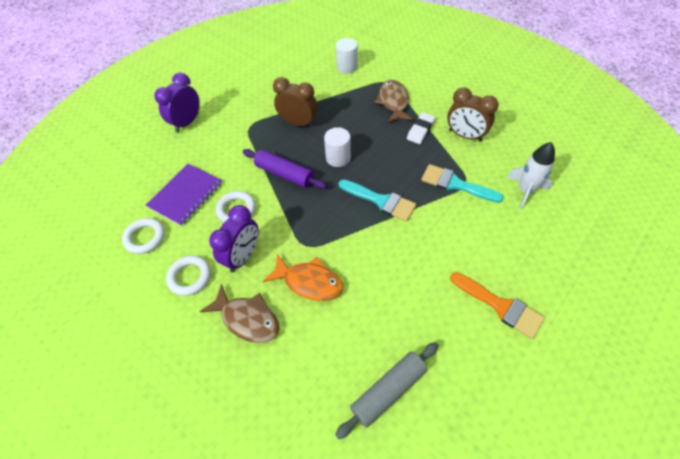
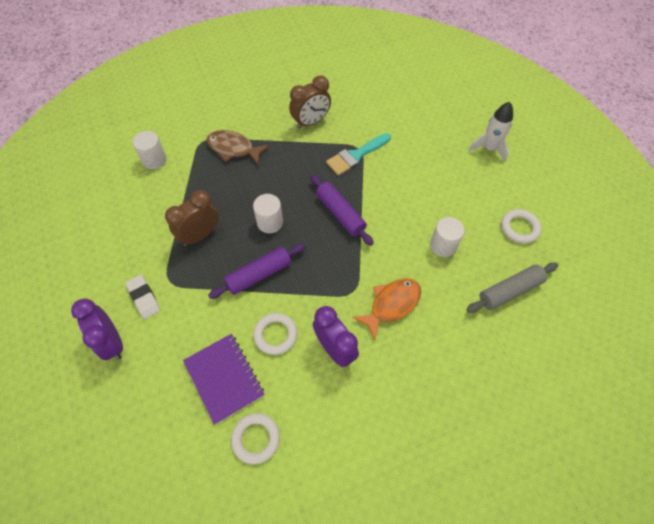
camera: 65 degrees left, 5 degrees up
white ring [166,256,211,296] -> white ring moved to [501,209,542,244]
brown fish [200,284,279,343] -> none
grey rolling pin [335,342,439,439] -> grey rolling pin turned 75 degrees clockwise [466,263,558,313]
turquoise brush [339,179,417,222] -> purple rolling pin [311,175,374,246]
white eraser [407,112,435,144] -> white eraser moved to [125,275,161,319]
orange brush [450,272,545,339] -> none
white rocket [507,142,555,210] -> white rocket moved to [468,102,513,162]
none -> white cylinder [430,217,465,257]

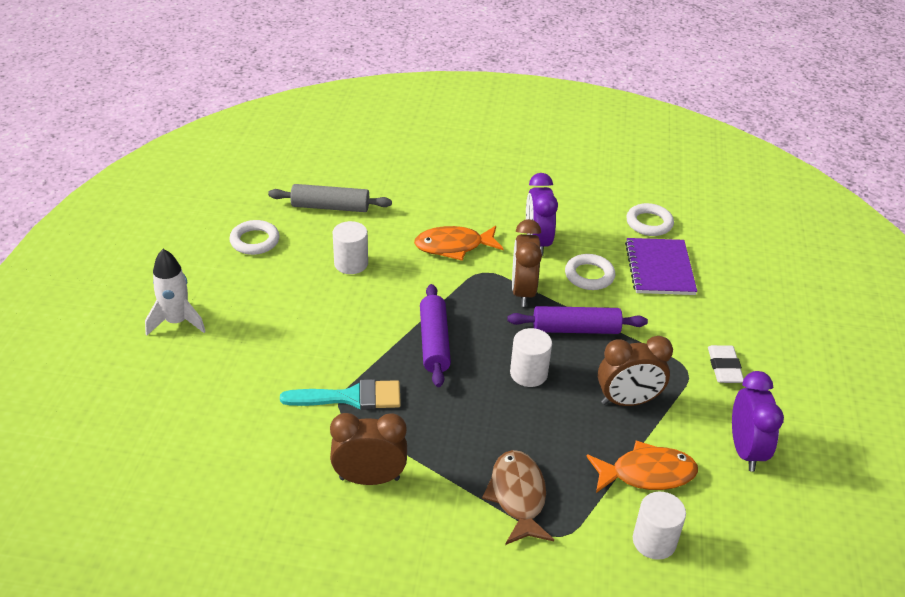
camera: 150 degrees left, 20 degrees down
purple clock [71,299,123,360] -> purple clock moved to [732,371,784,472]
brown fish [206,130,270,165] -> brown fish turned 150 degrees counterclockwise [482,450,554,545]
none -> brown clock [512,219,542,307]
none -> orange fish [586,440,698,493]

